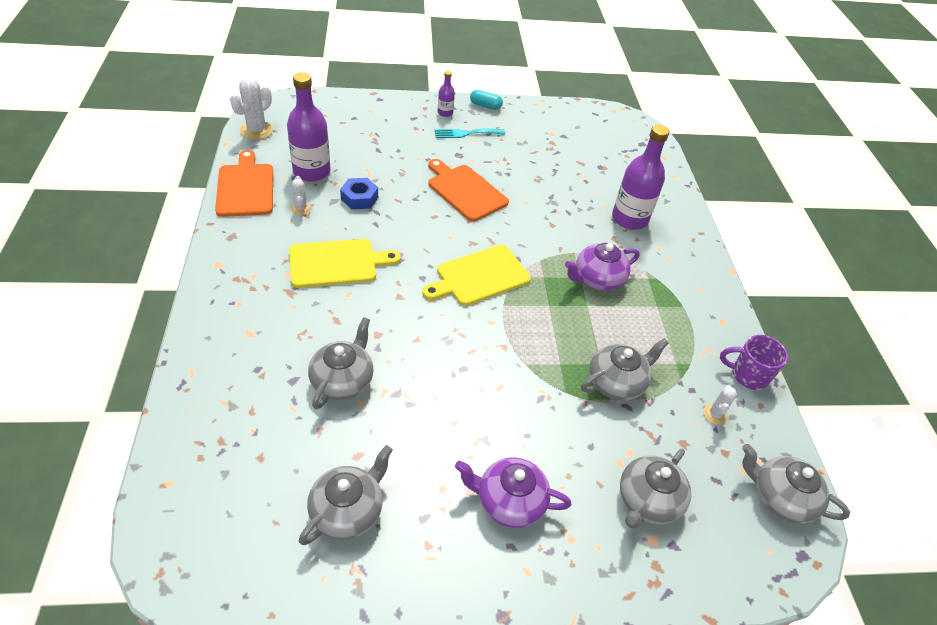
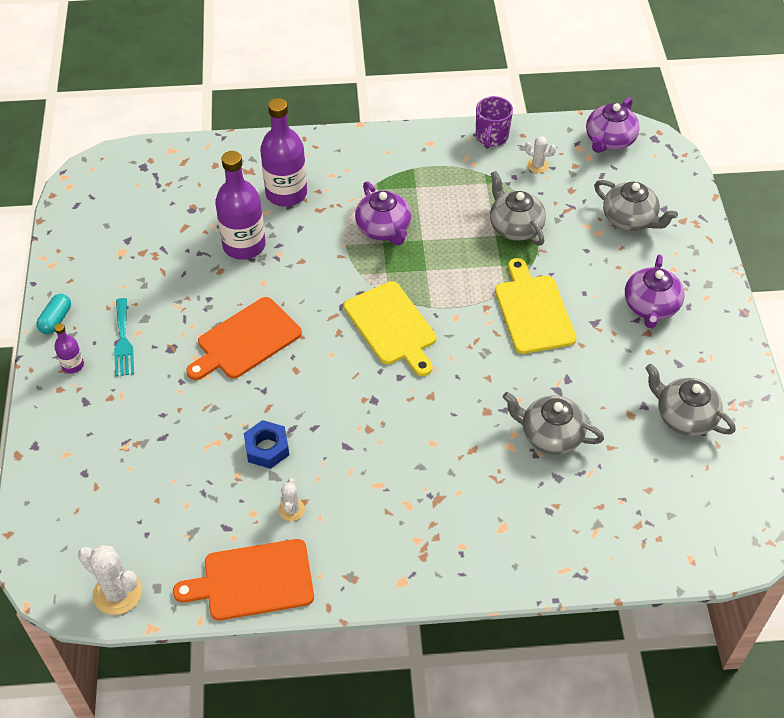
camera: 85 degrees left, 5 degrees up
purple bottle [287,72,330,182] -> purple bottle moved to [215,151,266,260]
yellow cutting board [289,239,401,288] -> yellow cutting board moved to [495,258,576,354]
white cactus [291,176,311,215] -> white cactus turned 75 degrees counterclockwise [278,478,305,521]
grey teapot [742,444,850,524] -> purple teapot [586,97,640,153]

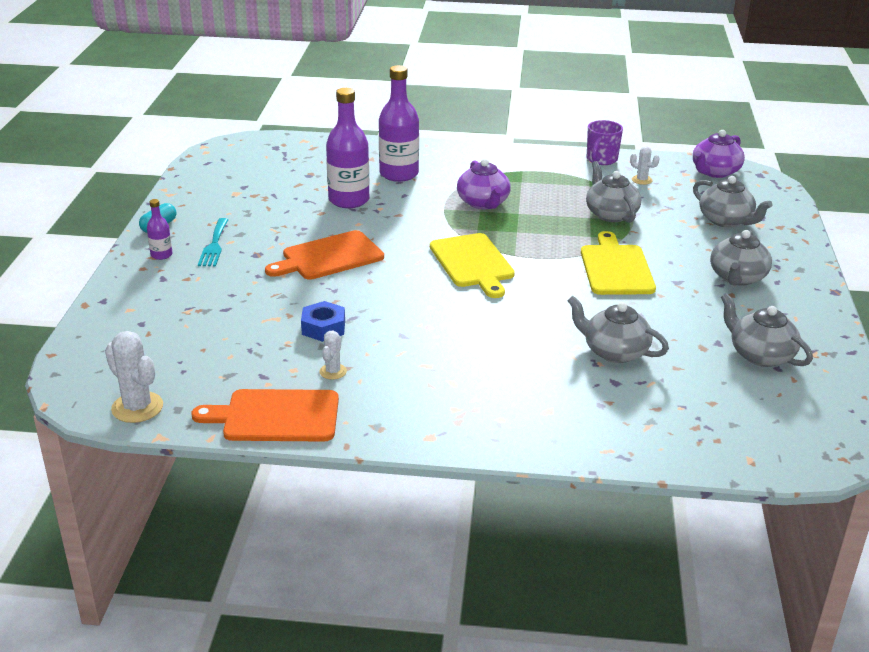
camera: 10 degrees right, 20 degrees down
purple teapot [625,255,685,328] -> grey teapot [710,230,772,286]

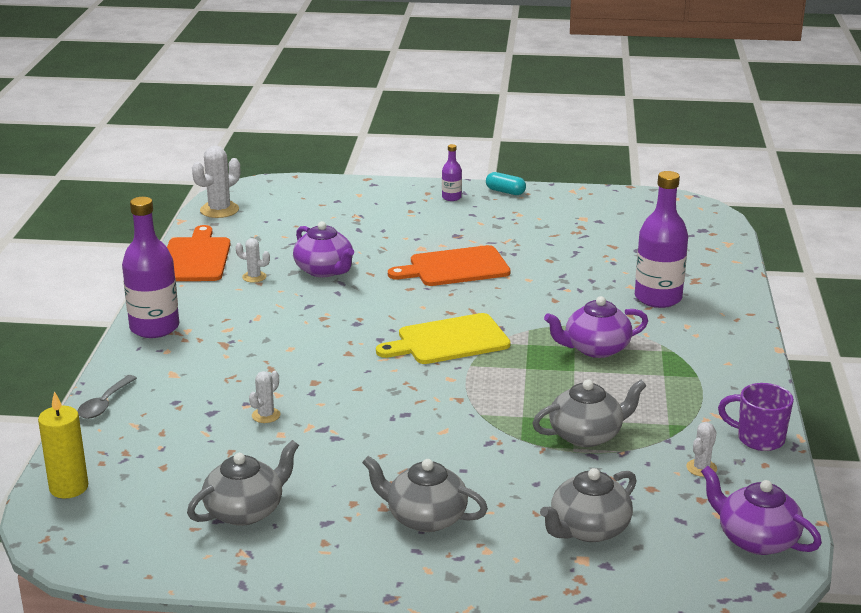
camera: 90 degrees right, 5 degrees down
turquoise fork [198,218,228,267] -> none
orange cutting board [265,230,384,280] -> orange cutting board turned 75 degrees counterclockwise [388,245,510,286]
blue nut [301,301,345,342] -> purple teapot [293,221,354,277]
purple bottle [326,88,369,208] -> purple bottle moved to [122,197,179,338]
grey teapot [567,296,669,363] -> white cactus [249,371,280,423]
yellow cutting board [581,231,656,295] -> none
none -> yellow candle [38,391,88,498]
none -> grey spoon [77,375,137,419]

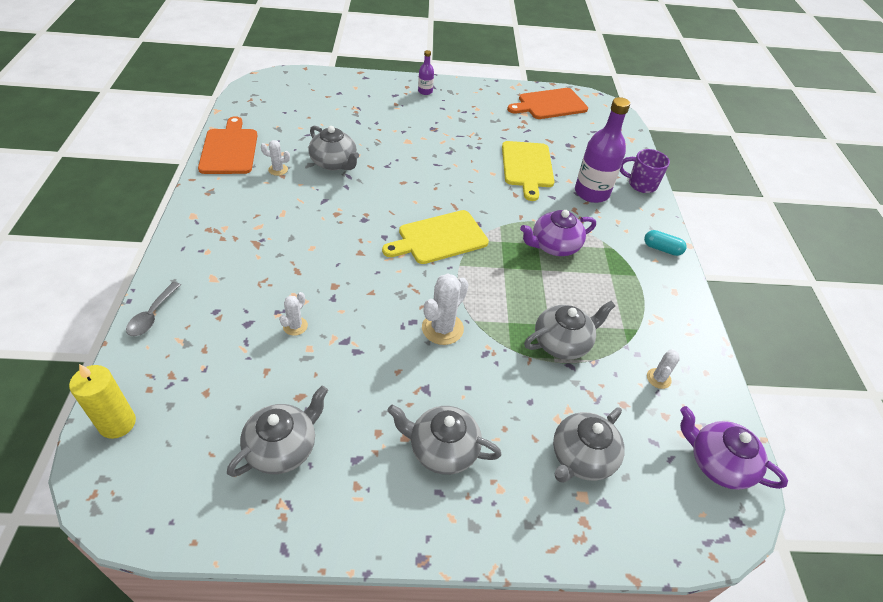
camera: 10 degrees left, 20 degrees up
purple bottle [122,197,179,338] -> none
white cactus [192,145,240,218] -> white cactus moved to [422,273,469,345]
purple teapot [293,221,354,277] -> grey teapot [308,126,359,170]
orange cutting board [388,245,510,286] -> orange cutting board moved to [507,88,588,119]
turquoise capsule [486,172,526,195] -> turquoise capsule moved to [644,230,687,256]
purple mug [718,383,794,451] -> purple mug moved to [620,149,670,193]
none -> yellow cutting board [502,141,554,201]

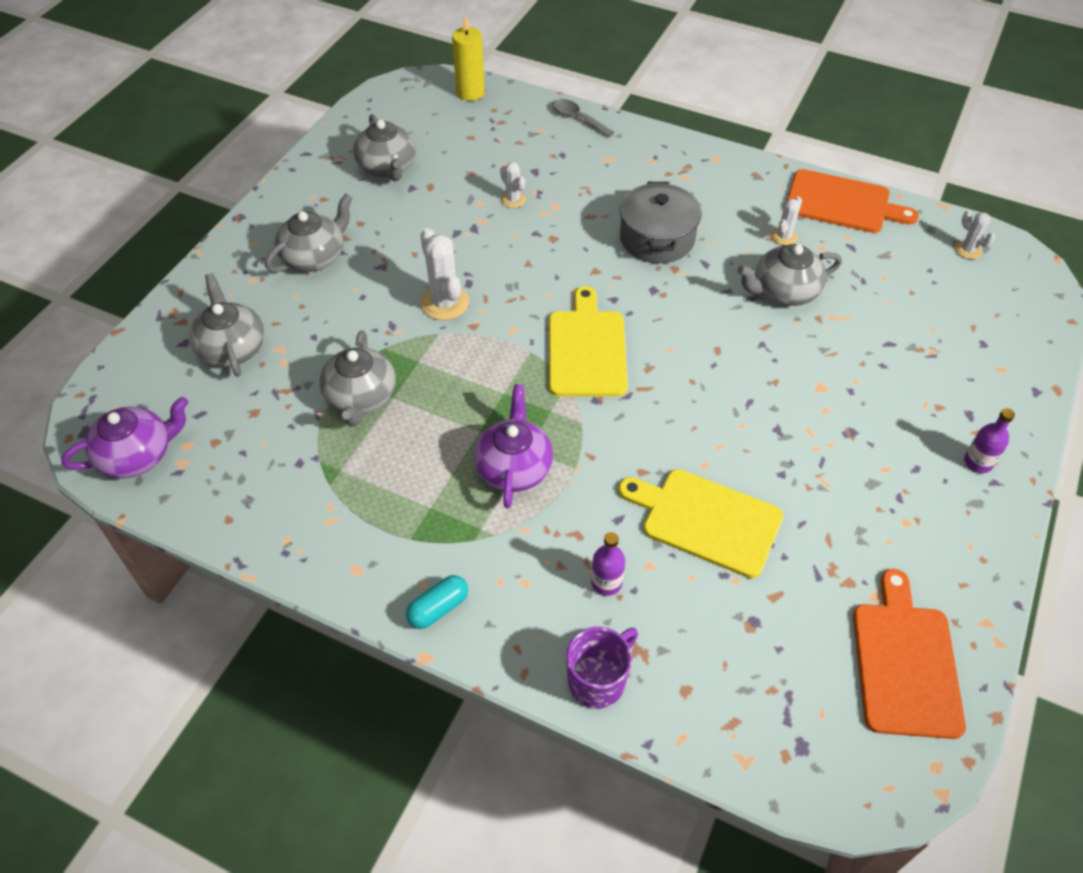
camera: 120 degrees right, 5 degrees up
purple bottle [575,97,630,203] -> purple bottle [591,532,625,596], size x0.48
white cactus [647,349,680,389] -> white cactus moved to [955,210,995,259]
none -> grey pot [620,182,702,263]

